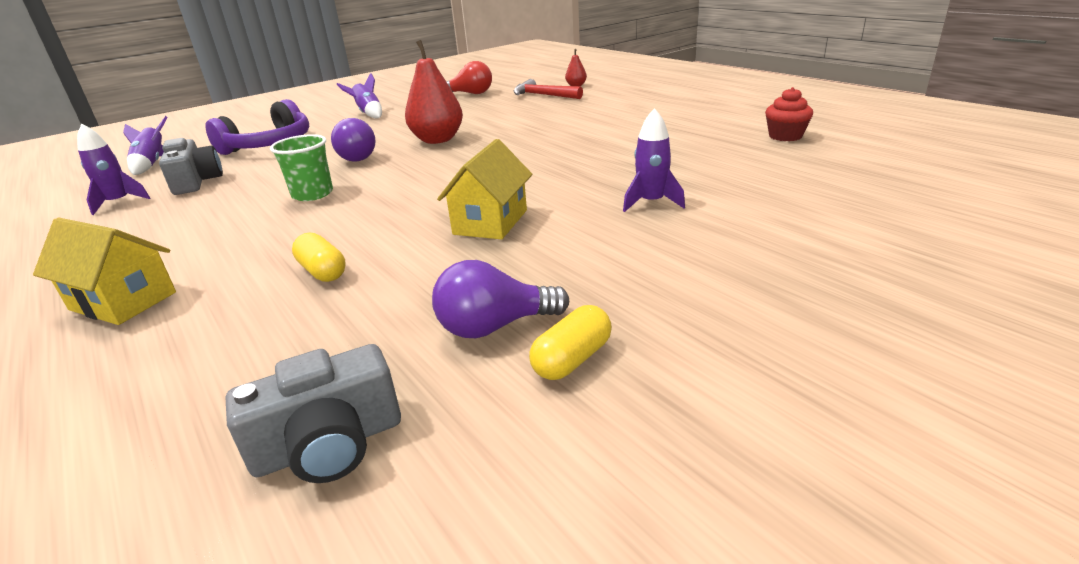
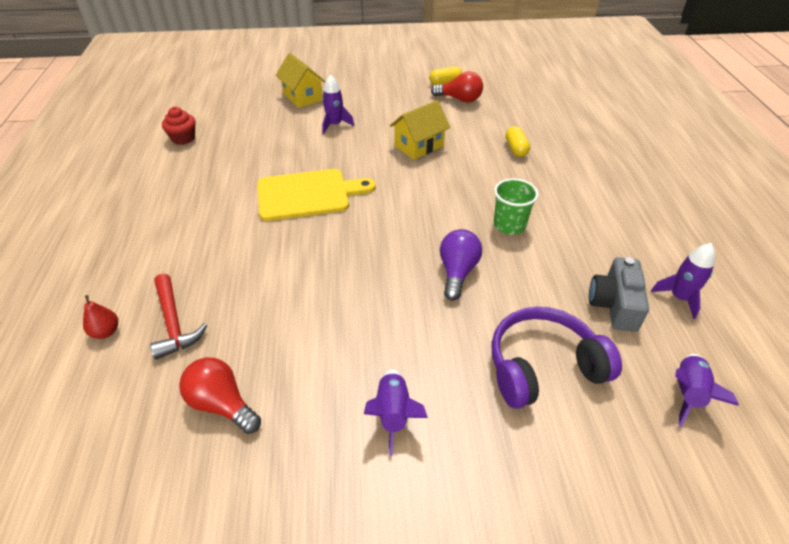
camera: 150 degrees left, 15 degrees up
yellow house [33,218,176,325] -> yellow house moved to [276,53,326,108]
grey camera [226,344,401,483] -> none
red pear [405,40,463,144] -> none
purple light bulb [432,260,569,338] -> red light bulb [431,71,483,103]
none -> yellow cutting board [257,169,376,221]

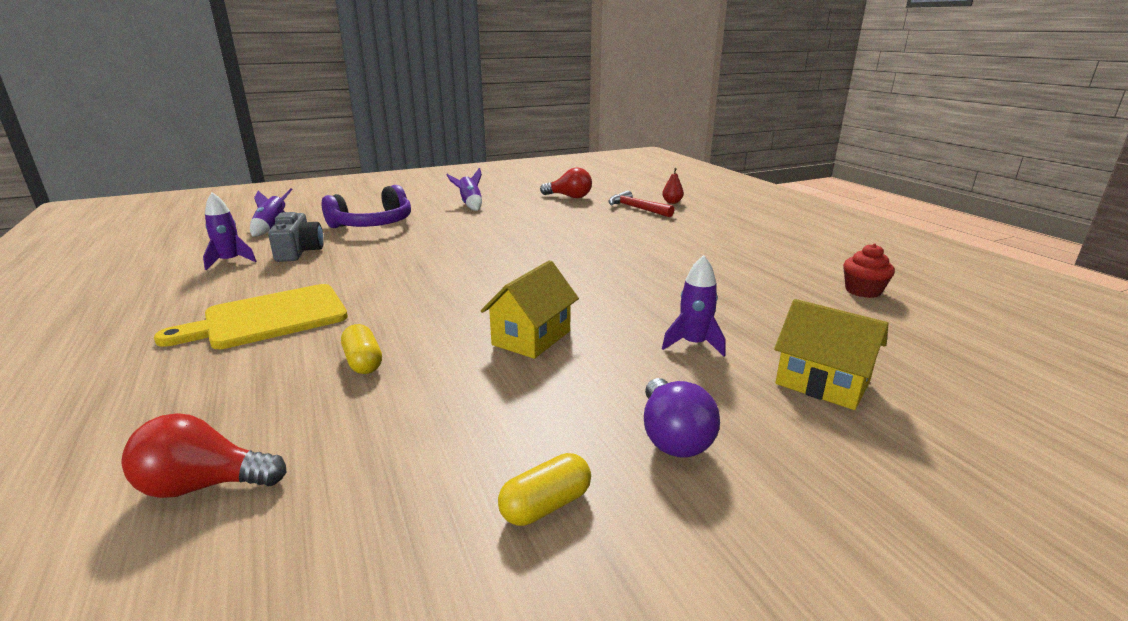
camera: 160 degrees right, 20 degrees down
yellow cutting board [257,169,376,221] -> yellow cutting board moved to [154,284,348,349]
red light bulb [431,71,483,103] -> red light bulb moved to [122,413,287,498]
purple light bulb [440,229,482,300] -> purple light bulb moved to [644,378,720,458]
green cup [494,178,539,235] -> none

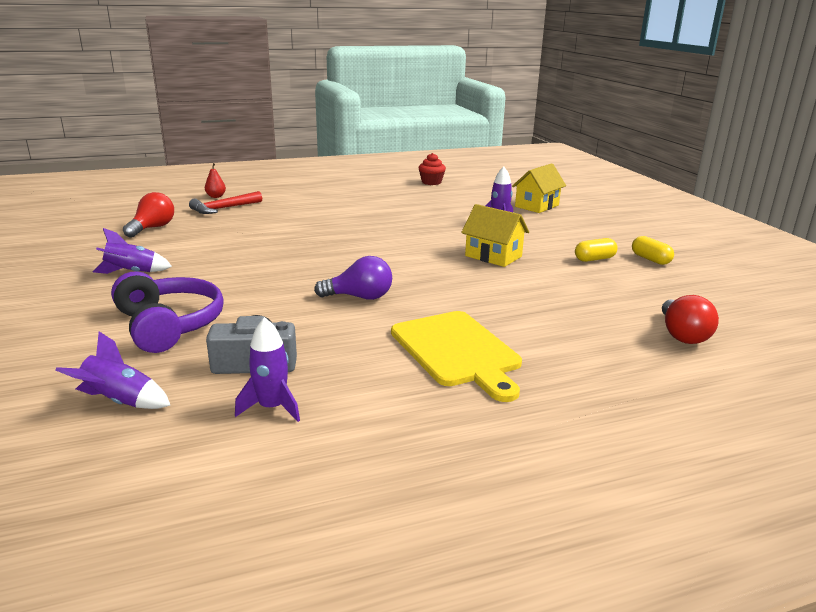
camera: 85 degrees left, 0 degrees up
yellow capsule [341,324,382,374] -> yellow capsule moved to [575,238,618,262]
purple light bulb [644,378,720,458] -> purple light bulb moved to [314,256,392,300]

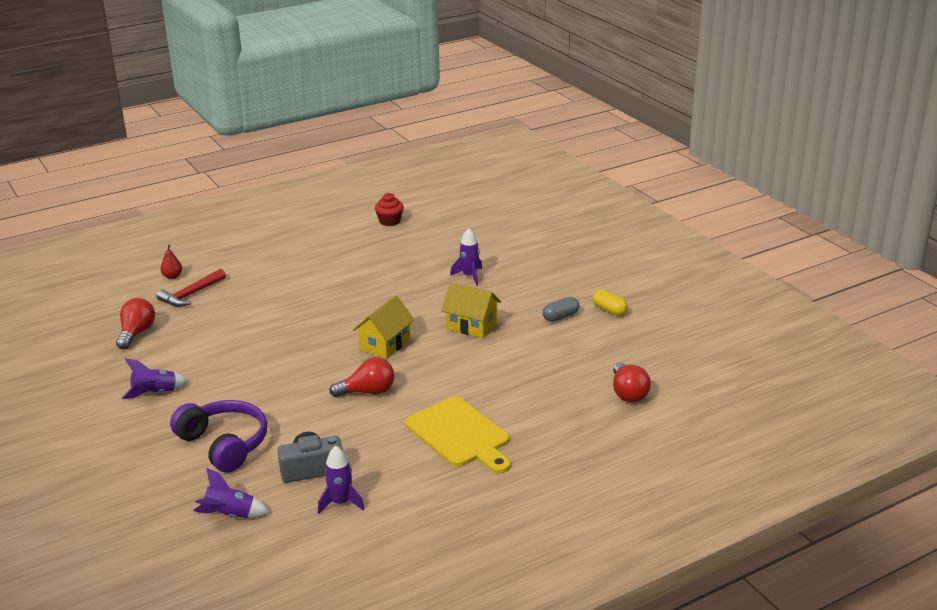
camera: 10 degrees left, 5 degrees up
purple light bulb [314,256,392,300] -> red light bulb [329,357,395,397]
yellow house [512,163,566,213] -> yellow house moved to [353,295,415,359]
yellow capsule [575,238,618,262] -> grey capsule [543,297,580,322]

